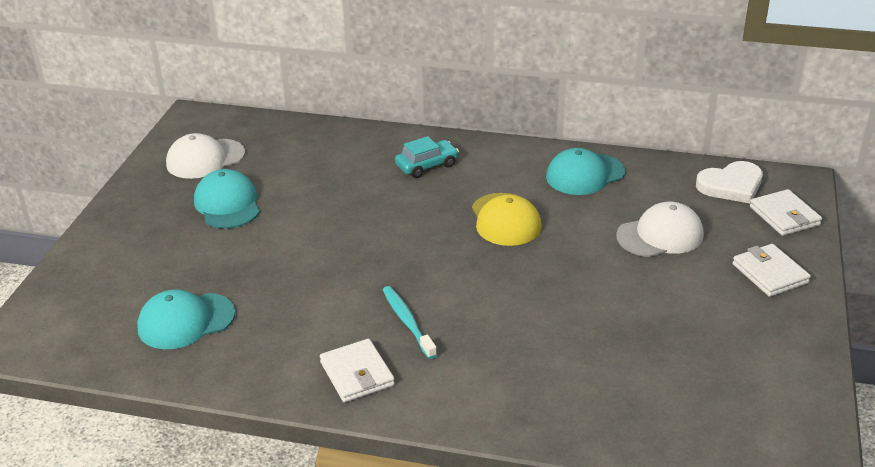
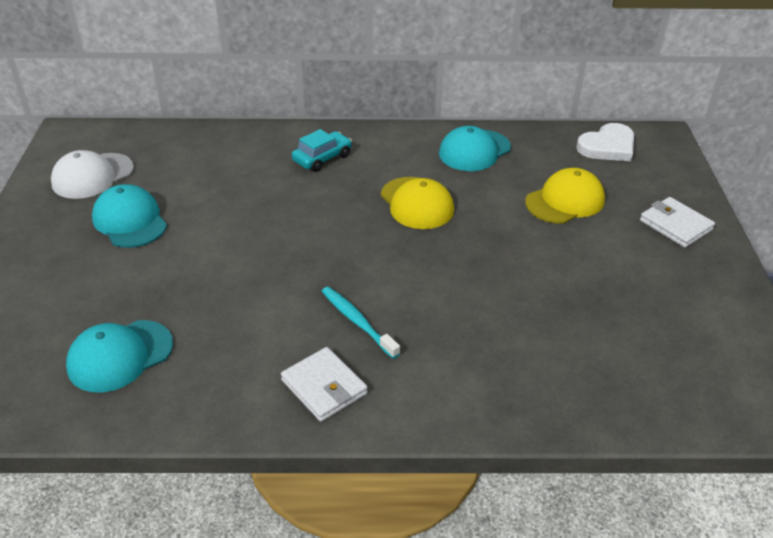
camera: 15 degrees left, 5 degrees up
white cap [616,202,704,257] -> yellow cap [525,168,605,224]
white wallet [750,189,822,236] -> none

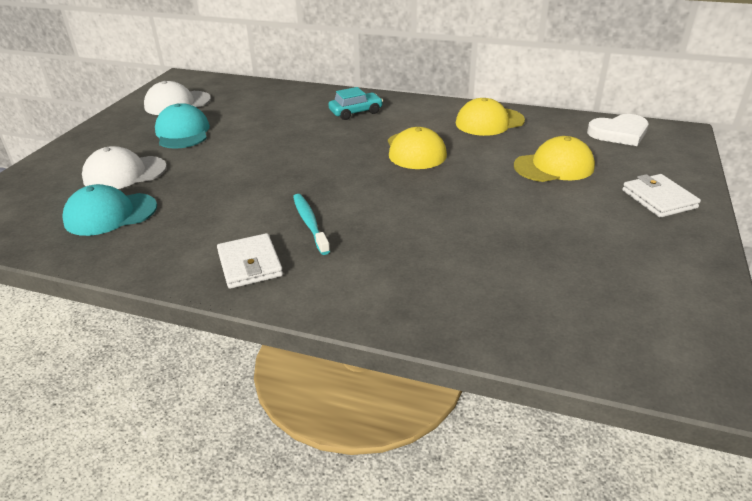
camera: 20 degrees right, 5 degrees down
turquoise cap [439,126,511,171] -> yellow cap [456,98,525,136]
none -> white cap [82,146,167,189]

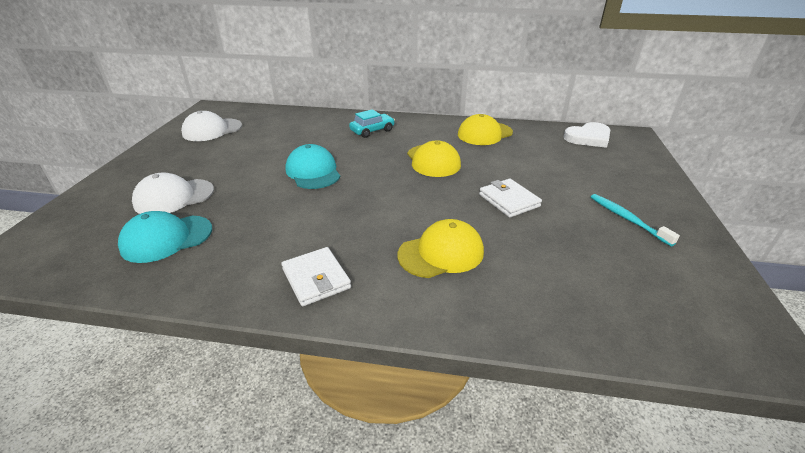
camera: 10 degrees left, 0 degrees up
turquoise cap [155,103,210,149] -> turquoise cap moved to [285,144,340,189]
turquoise toothbrush [293,194,330,255] -> turquoise toothbrush moved to [591,194,680,246]
yellow cap [514,136,595,182] -> yellow cap moved to [398,219,484,278]
white wallet [622,174,701,218] -> white wallet moved to [479,179,542,217]

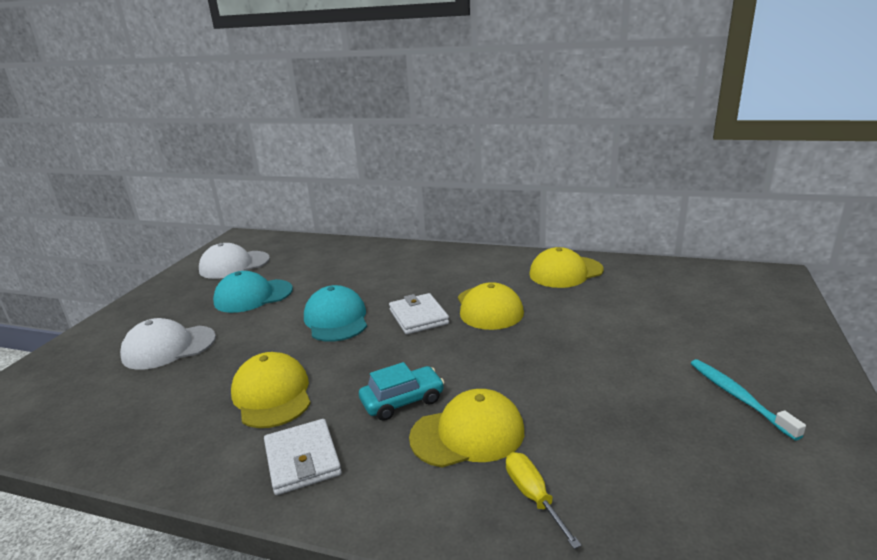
camera: 10 degrees right, 10 degrees down
turquoise cap [118,211,212,263] -> turquoise cap moved to [213,271,293,313]
turquoise car [349,109,395,138] -> turquoise car moved to [359,362,445,421]
white wallet [479,179,542,217] -> white wallet moved to [389,293,449,334]
white heart [564,122,610,148] -> none
none -> yellow cap [231,352,311,428]
none -> yellow screwdriver [506,452,582,549]

